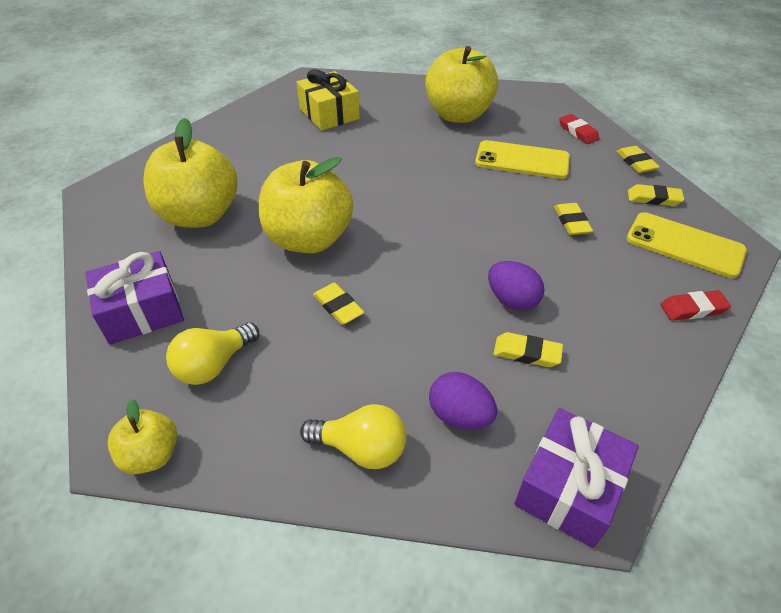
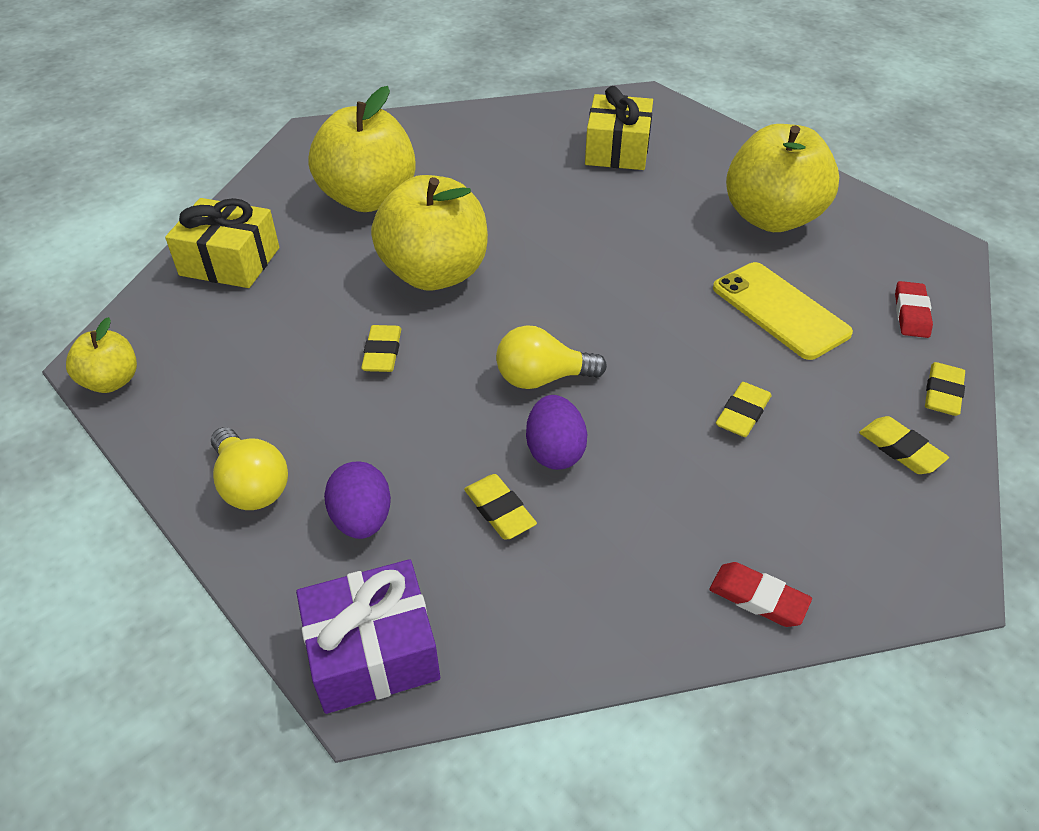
camera: 40 degrees right, 0 degrees up
purple gift [86,251,184,344] -> yellow gift [165,198,279,288]
yellow light bulb [166,323,259,385] -> yellow light bulb moved to [496,325,607,389]
yellow phone [626,212,747,278] -> none

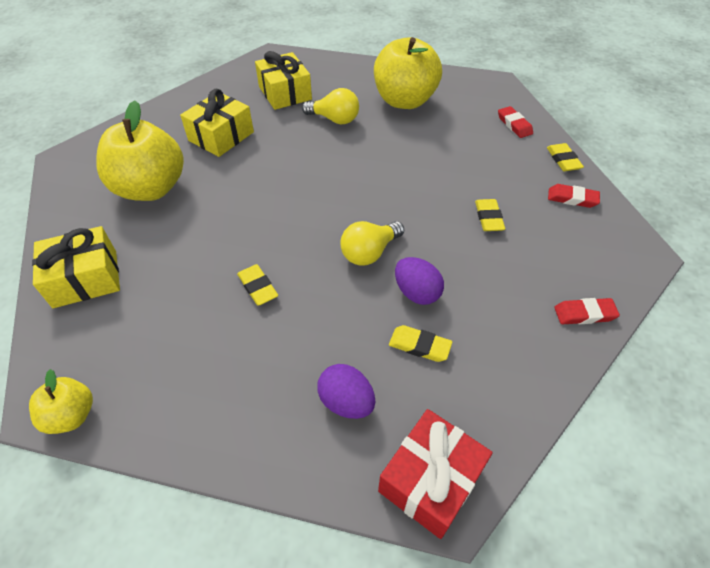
camera: 35 degrees left, 5 degrees up
yellow light bulb [211,427,288,510] -> yellow light bulb moved to [302,88,359,124]
purple gift [296,559,440,714] -> red gift [378,409,493,539]
yellow apple [371,175,488,291] -> none
yellow phone [713,262,853,360] -> none
yellow eraser [859,416,949,474] -> red eraser [548,184,600,208]
none -> yellow gift [180,89,254,157]

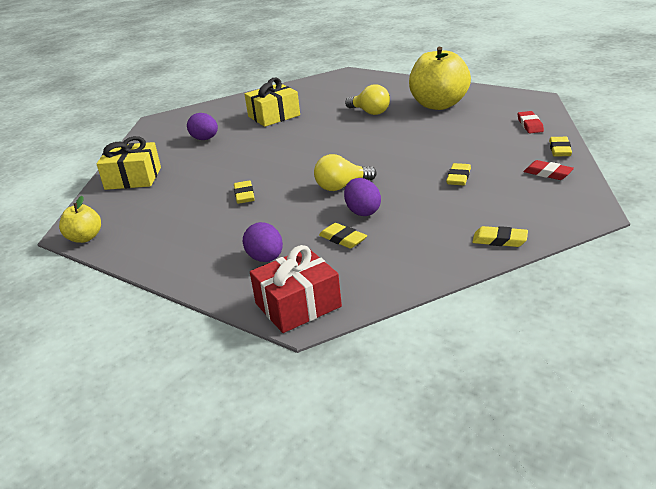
camera: 25 degrees right, 20 degrees down
yellow apple [97,100,184,201] -> purple egg [187,113,218,140]
yellow gift [255,51,312,110] -> none
red eraser [554,298,620,324] -> yellow eraser [472,226,528,247]

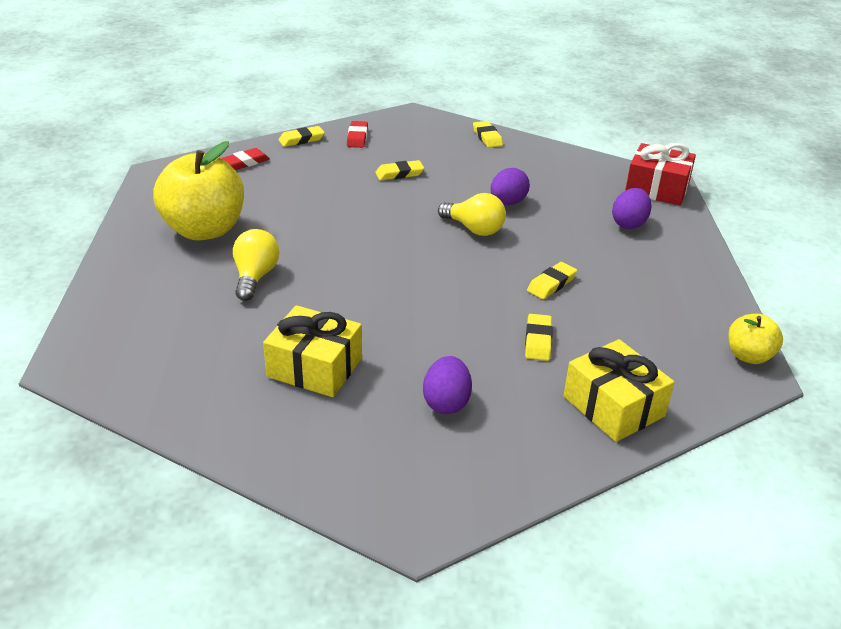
camera: 130 degrees left, 5 degrees up
yellow eraser [319,223,367,249] -> yellow eraser moved to [525,314,553,361]

